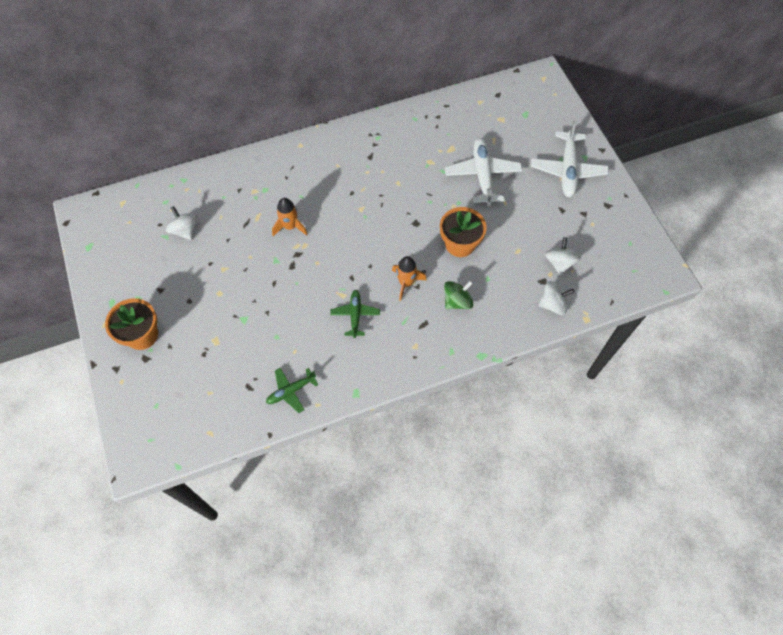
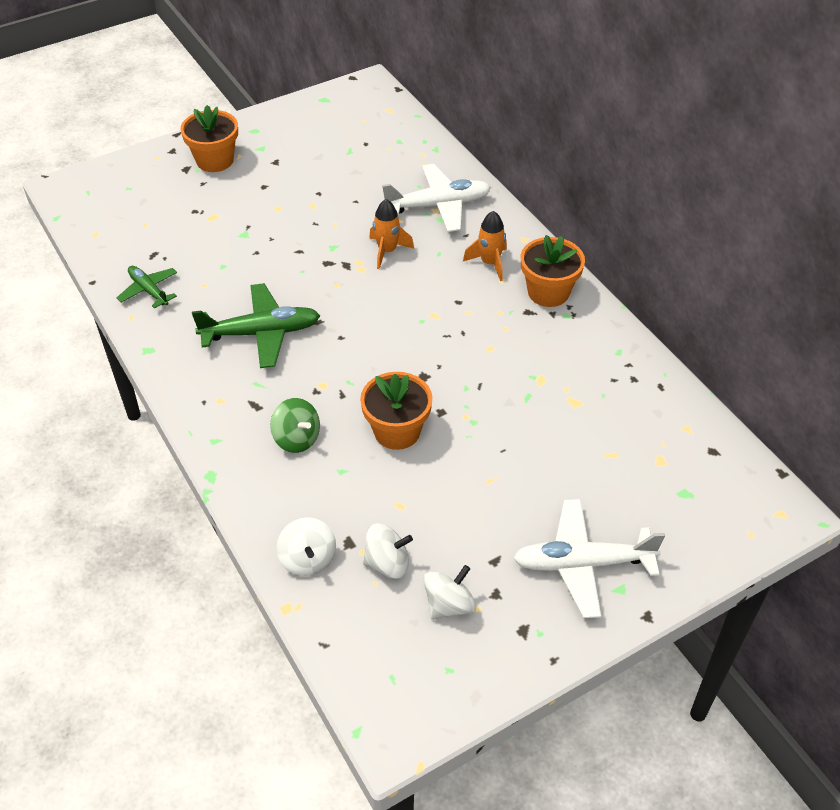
camera: 80 degrees right, 15 degrees down
white spinning top [166,206,198,240] -> white spinning top moved to [424,565,476,620]
green plane [330,290,380,338] -> green plane [192,283,320,368], size x1.71
orange rocket [392,256,427,301] -> orange rocket moved to [463,211,507,281]
white plane [445,138,522,206] -> white plane moved to [382,164,491,232]
none -> orange flower pot [521,235,585,307]

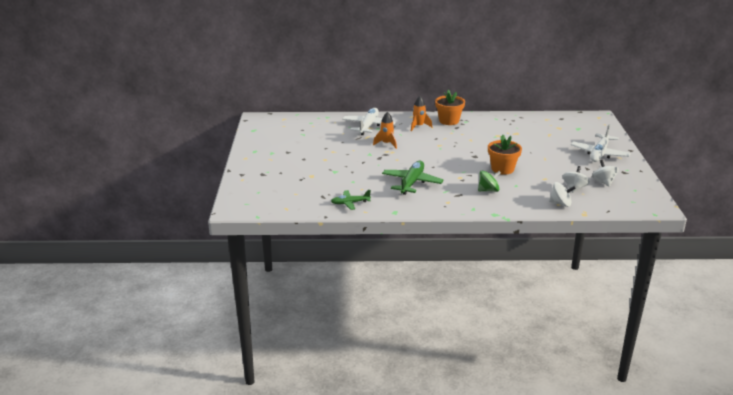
camera: 60 degrees left, 20 degrees down
orange flower pot [181,105,238,172] -> none

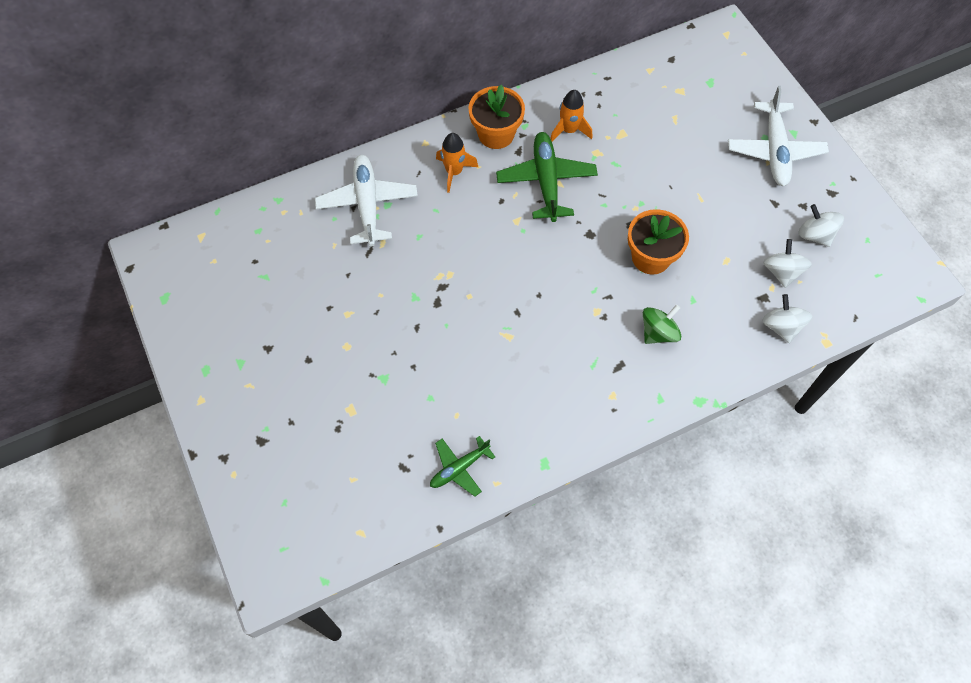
camera: 25 degrees left, 35 degrees up
orange rocket [373,112,397,149] -> orange rocket moved to [550,90,592,142]
green plane [382,161,443,195] -> green plane moved to [496,132,598,222]
white spinning top [549,182,576,207] -> white spinning top turned 90 degrees counterclockwise [762,294,812,343]

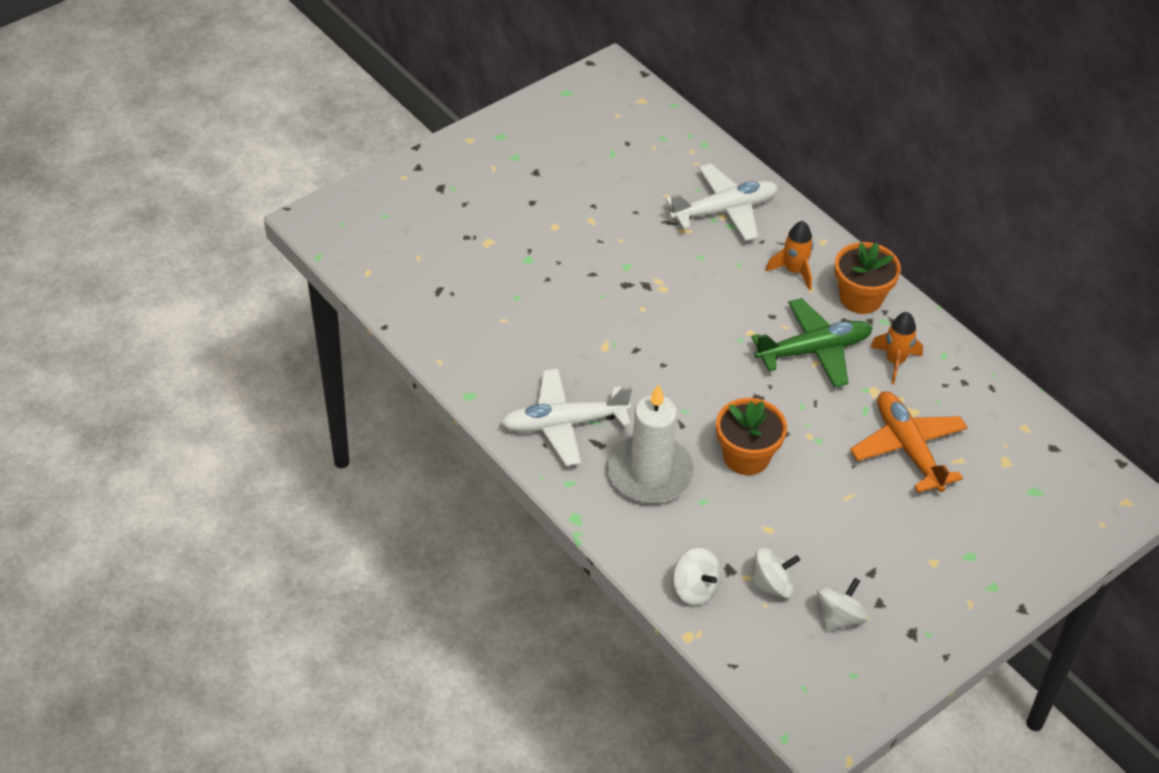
camera: 75 degrees right, 15 degrees down
green plane [430,436,495,497] -> none
green spinning top [643,305,681,344] -> white candle [607,384,695,504]
white plane [728,86,829,186] -> white plane moved to [501,369,632,466]
white spinning top [762,294,812,343] -> white spinning top turned 75 degrees clockwise [673,548,721,605]
none -> orange plane [850,391,968,493]

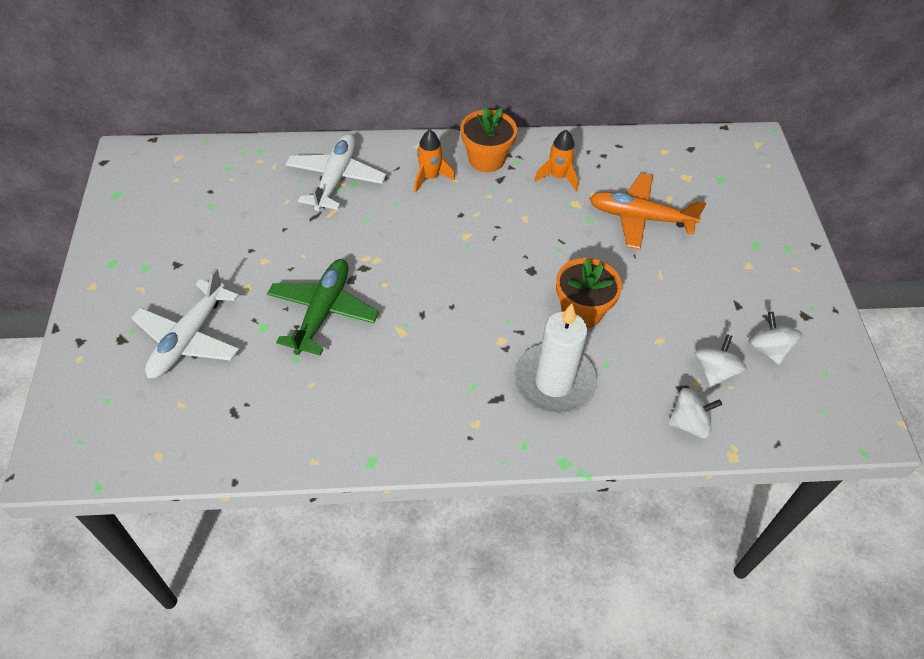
camera: 55 degrees left, 5 degrees up
white plane [501,369,632,466] -> white plane moved to [131,268,239,378]
green plane [751,298,872,388] -> green plane moved to [267,259,379,356]

